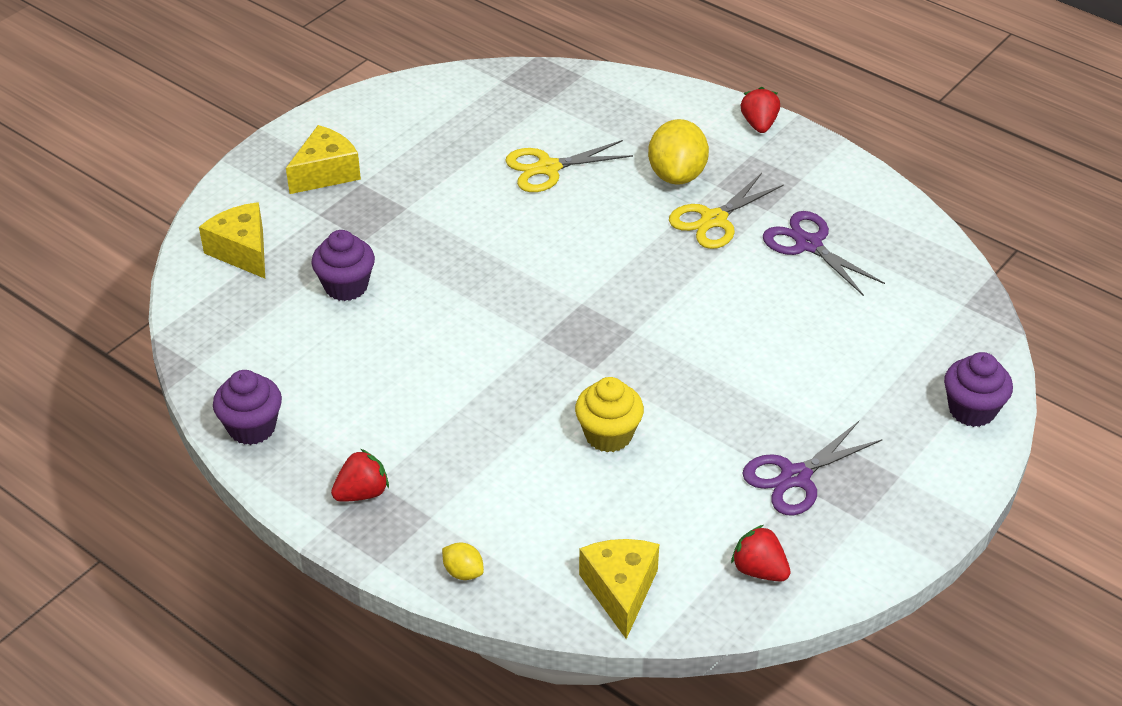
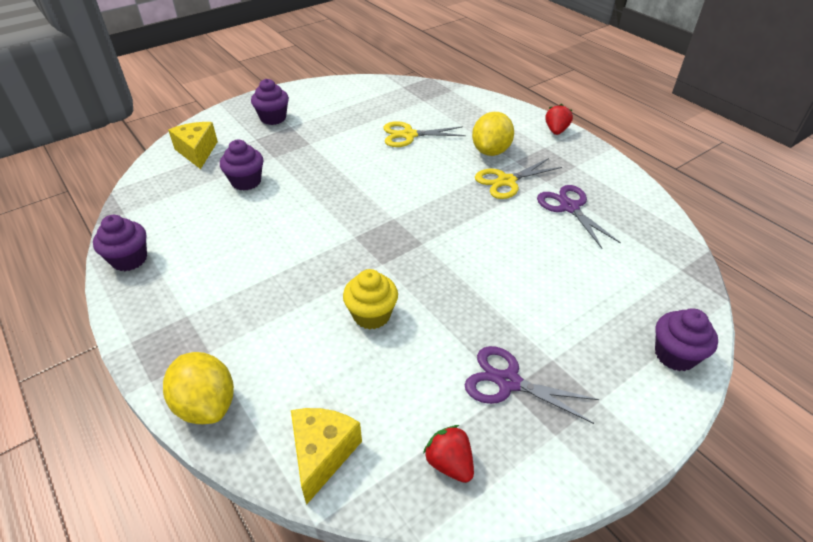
camera: 15 degrees right, 0 degrees up
yellow cheese [286,125,361,194] -> purple cupcake [251,79,289,125]
red strawberry [331,449,389,502] -> none
yellow lemon [442,543,484,580] -> yellow lemon [163,352,234,424], size x2.09
purple scissors [742,421,883,516] -> purple scissors turned 45 degrees clockwise [465,346,599,424]

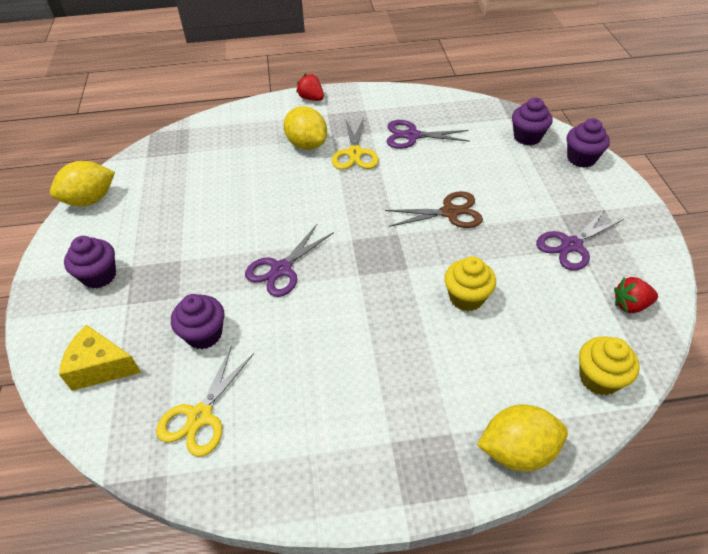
camera: 60 degrees left, 5 degrees up
purple cupcake [93,215,147,271] -> purple cupcake moved to [512,98,553,146]
yellow cheese [291,408,362,505] -> yellow cupcake [579,336,640,395]
yellow scissors [383,121,466,147] -> yellow scissors moved to [156,345,254,457]
none -> yellow lemon [50,161,115,206]
none -> purple scissors [245,224,334,297]
none -> brown scissors [385,191,483,228]

